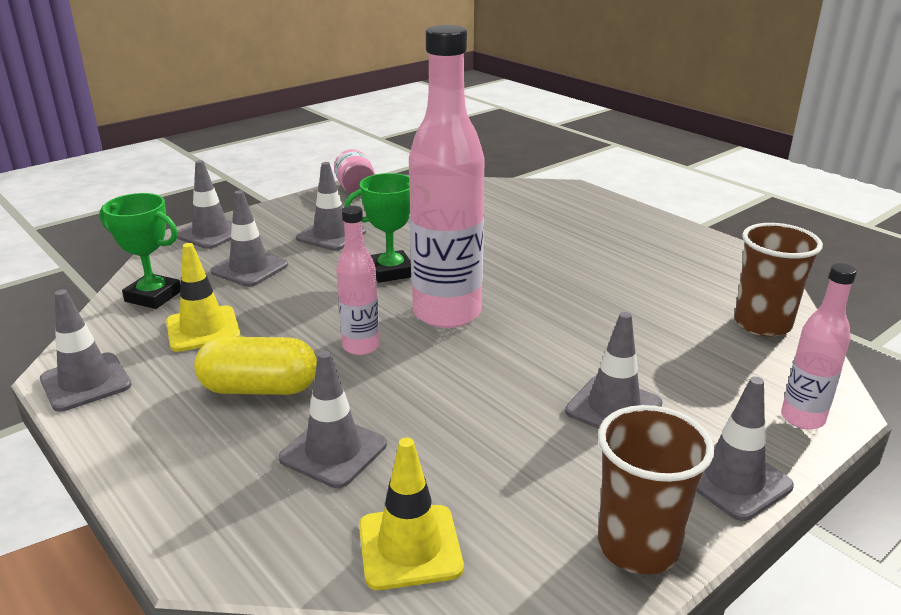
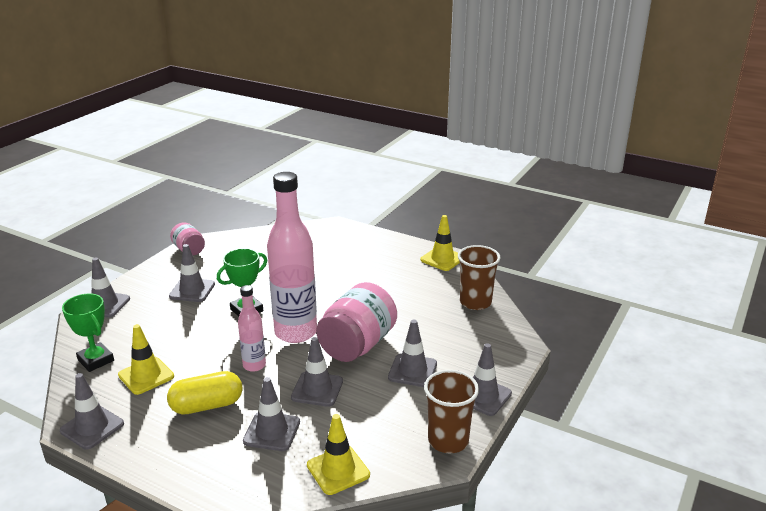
camera: 20 degrees left, 0 degrees up
green trophy [100,193,181,309] -> green trophy turned 45 degrees clockwise [62,294,114,372]
grey traffic cone [210,190,288,287] -> grey traffic cone moved to [291,337,343,407]
pink bottle [781,263,857,430] -> none
none -> pink jar [316,282,397,362]
none -> yellow traffic cone [420,215,460,271]

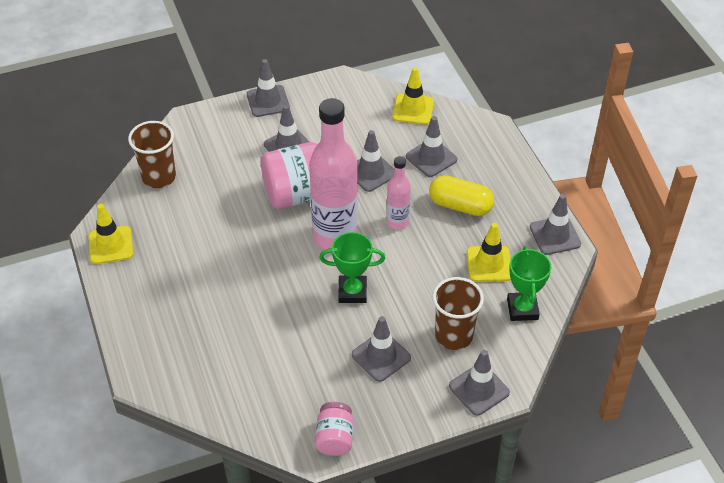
camera: 140 degrees left, 20 degrees up
brown cup [424,370,479,453] -> brown cup moved to [433,277,484,350]

